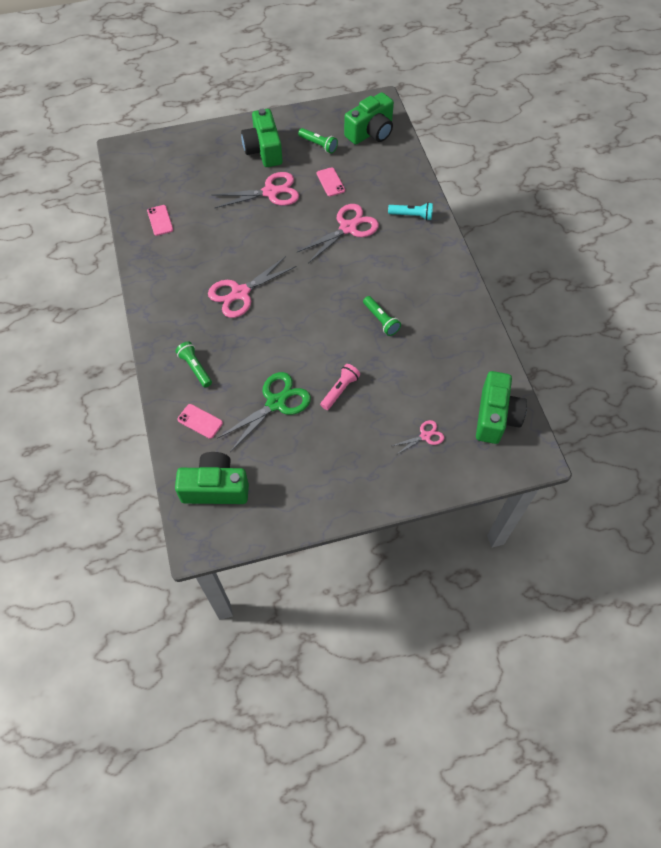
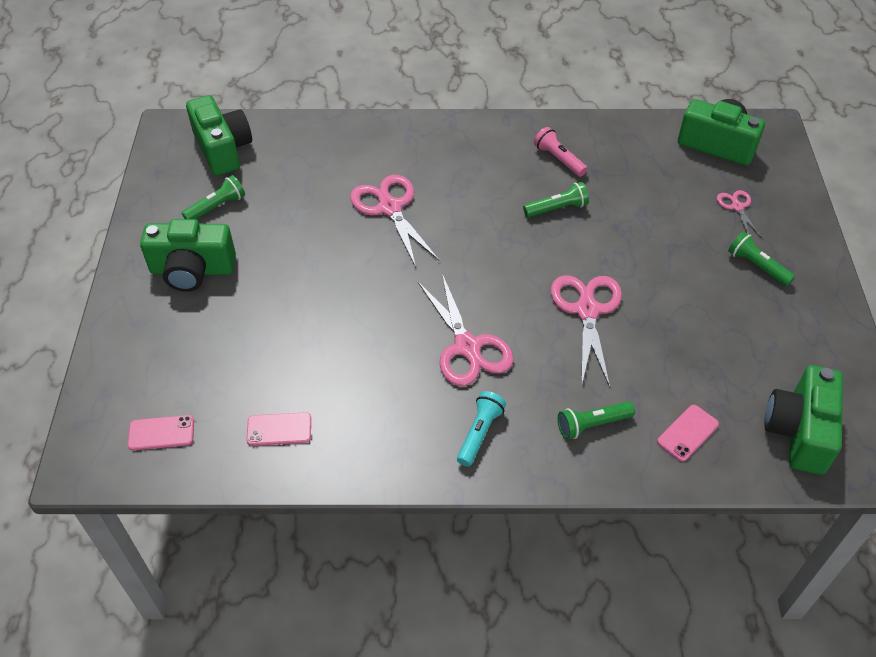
camera: 75 degrees left, 10 degrees down
pink scissors [212,172,299,208] -> pink scissors moved to [551,275,622,387]
green scissors [217,372,311,452] -> none
pink phone [317,167,345,196] -> pink phone moved to [128,415,194,450]
pink flashlight [320,364,360,410] -> pink flashlight moved to [534,127,588,177]
turquoise flashlight [388,202,433,221] -> turquoise flashlight moved to [457,391,506,467]
none -> green flashlight [728,232,795,286]

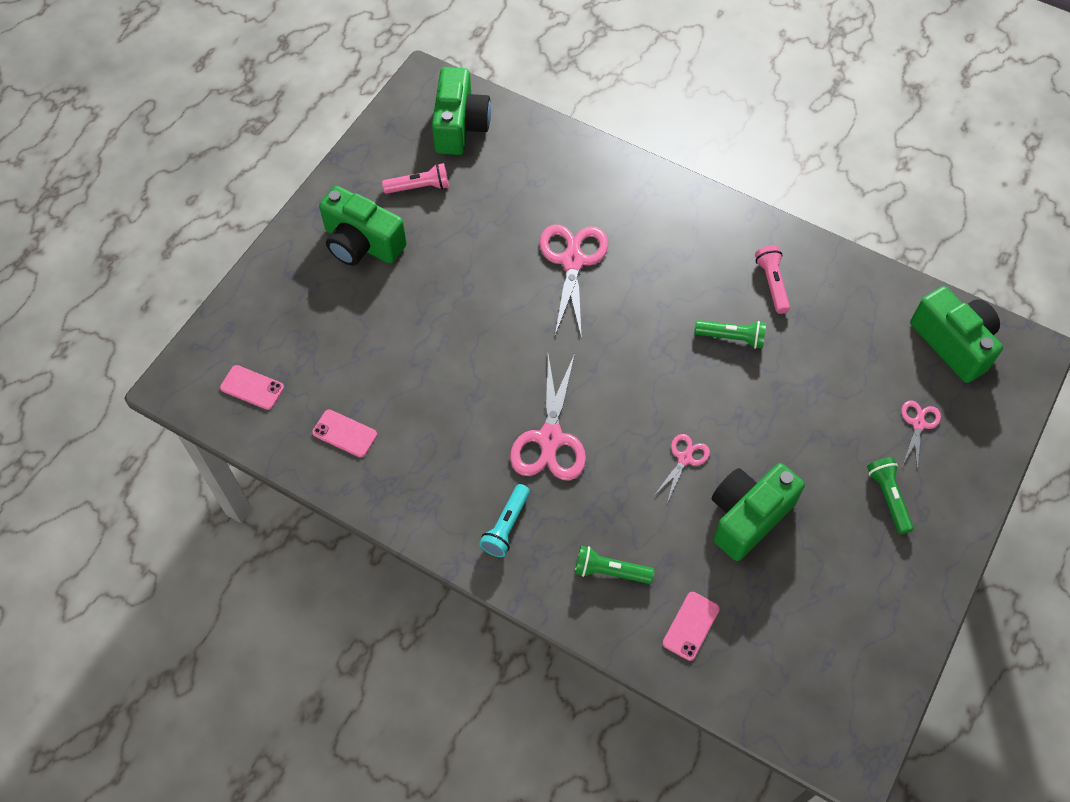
camera: 30 degrees right, 10 degrees up
green flashlight [182,175,245,219] -> pink flashlight [382,163,449,194]
turquoise flashlight [457,391,506,467] -> turquoise flashlight turned 150 degrees clockwise [479,484,530,557]
pink scissors [551,275,622,387] -> pink scissors [655,434,710,503], size x0.53
pink phone [657,405,719,462] -> pink phone turned 45 degrees counterclockwise [663,592,720,661]
green camera [764,365,843,475] -> green camera moved to [712,463,805,561]

